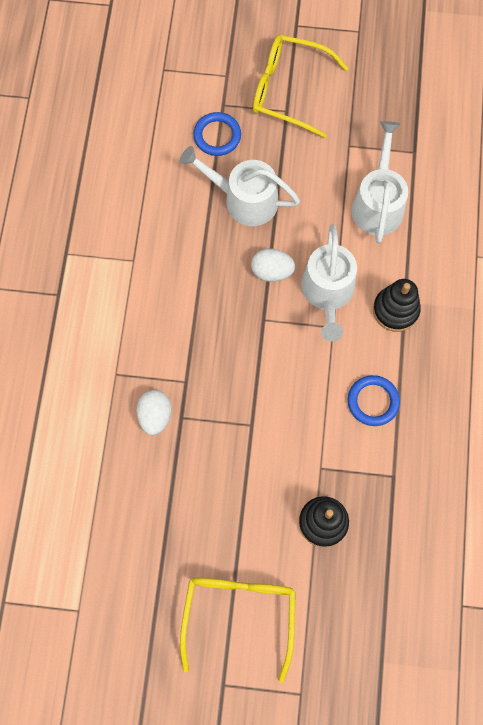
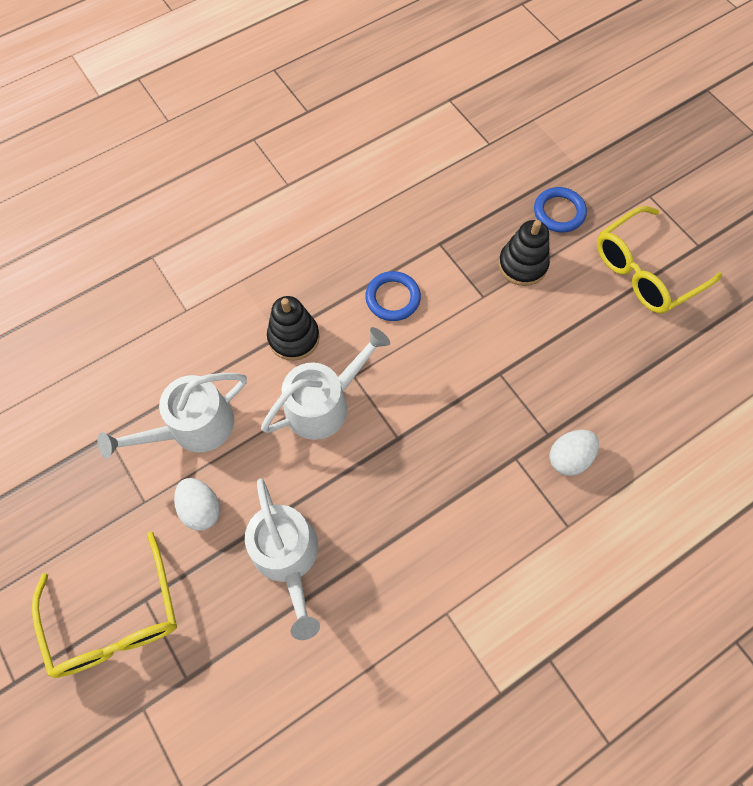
camera: 130 degrees left, 5 degrees down
blue ring [193,112,241,156] -> blue ring moved to [534,187,587,232]
white egg [251,248,295,282] -> white egg moved to [174,478,220,531]

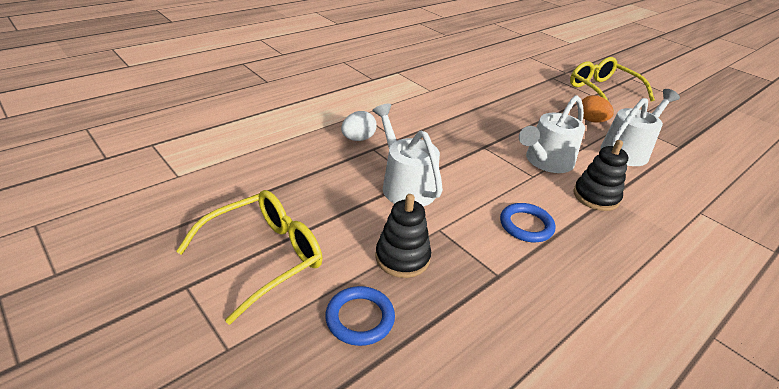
camera: 170 degrees right, 30 degrees down
white egg [174,478,220,531] -> orange egg [582,95,614,123]
white watering can [245,478,320,640] -> white watering can moved to [372,104,443,207]

